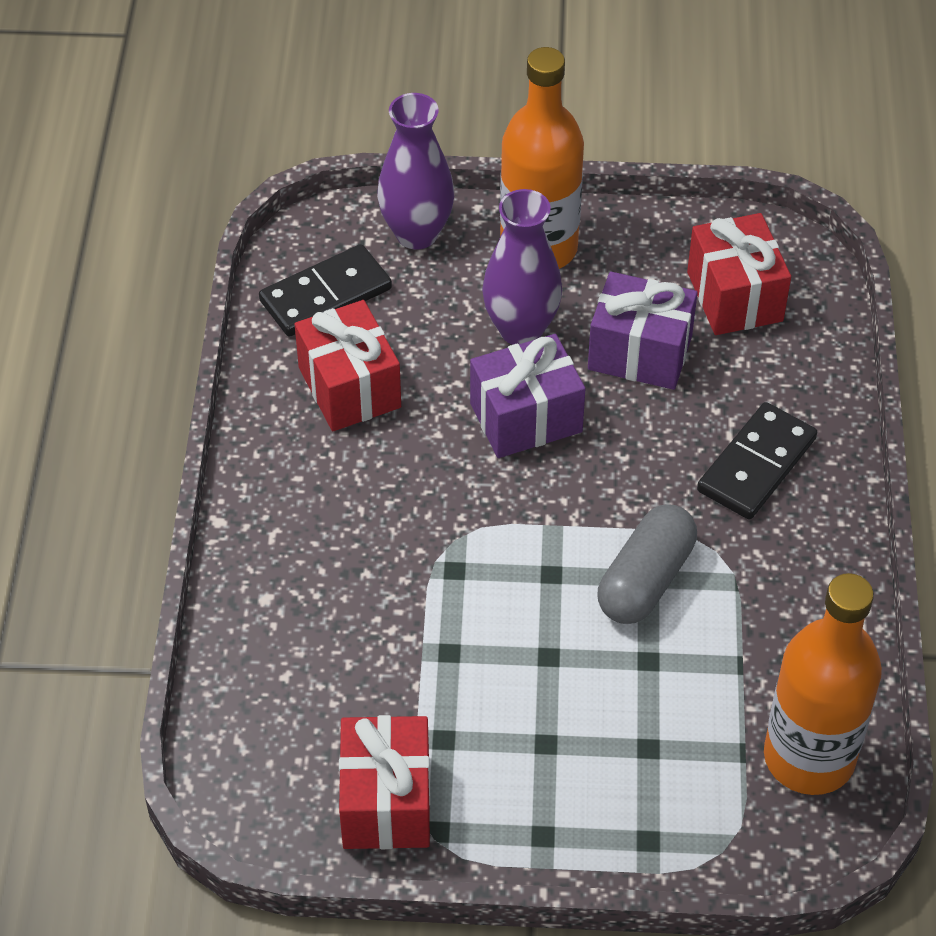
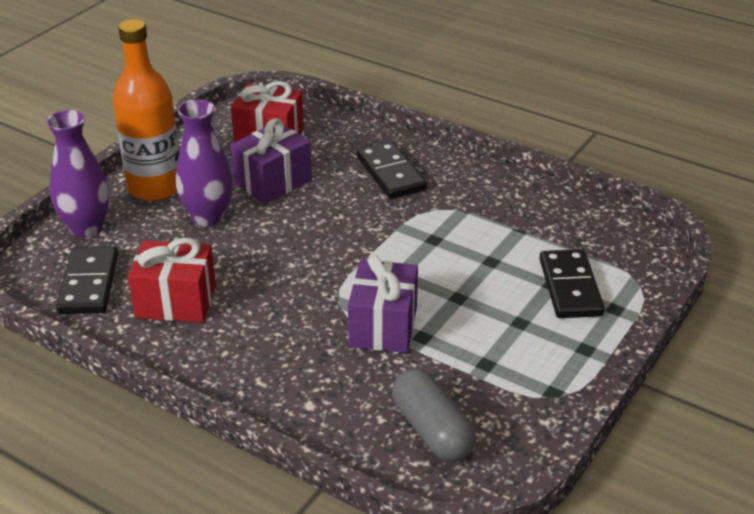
camera: 60 degrees left, 15 degrees down
red gift [339,715,431,849] -> none
purple gift [470,334,586,458] -> purple gift moved to [348,255,418,353]
grey capsule [597,504,697,624] -> grey capsule moved to [392,368,476,461]
orange bottle [764,573,882,795] -> none
none -> black domino [539,249,605,318]

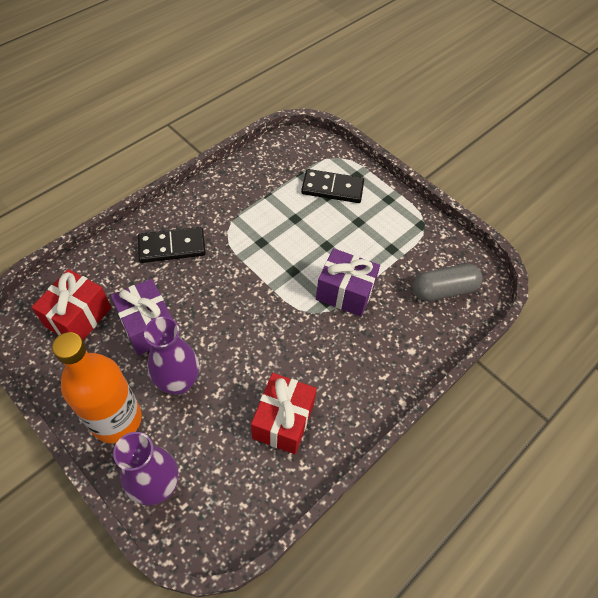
camera: 80 degrees left, 20 degrees up
black domino [56,246,118,314] -> none

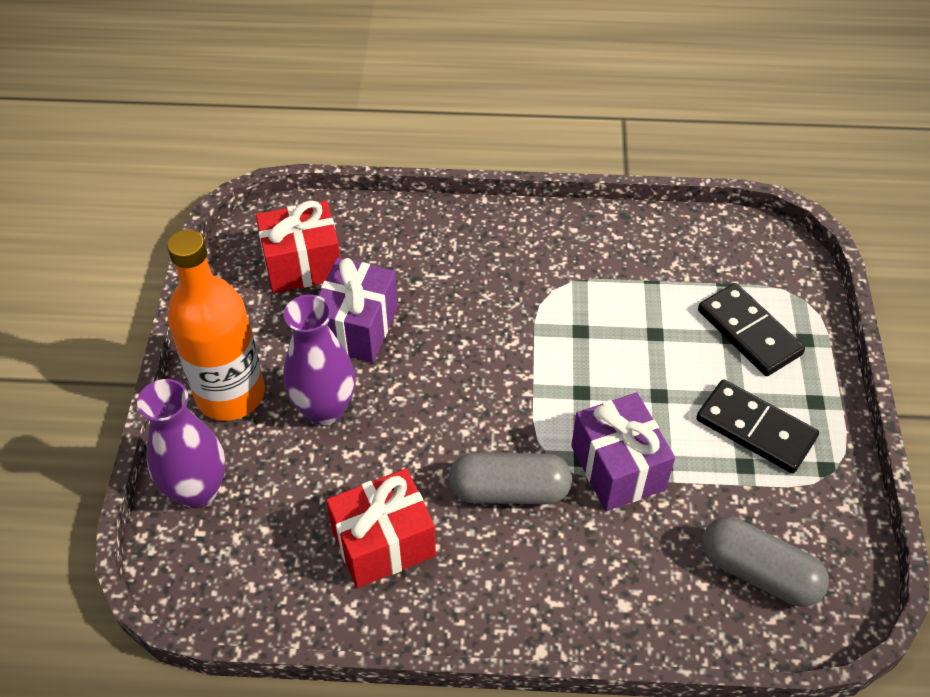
camera: 50 degrees right, 5 degrees down
black domino [138,227,206,263] -> black domino moved to [696,379,819,473]
none -> grey capsule [449,453,572,504]

